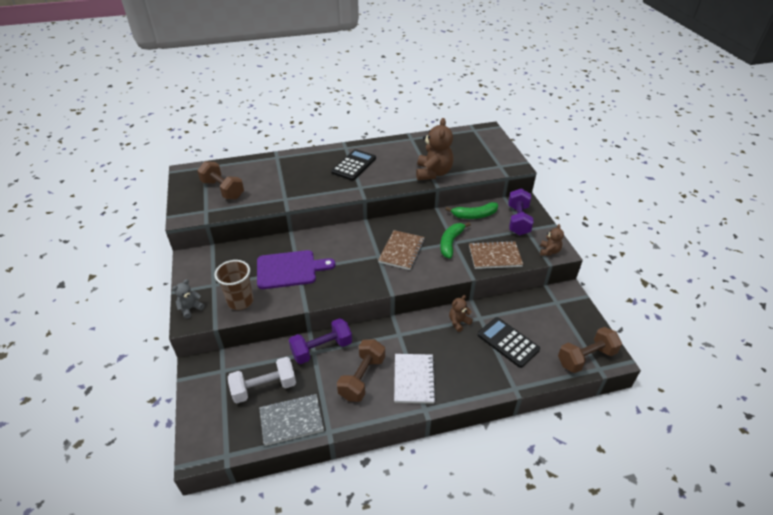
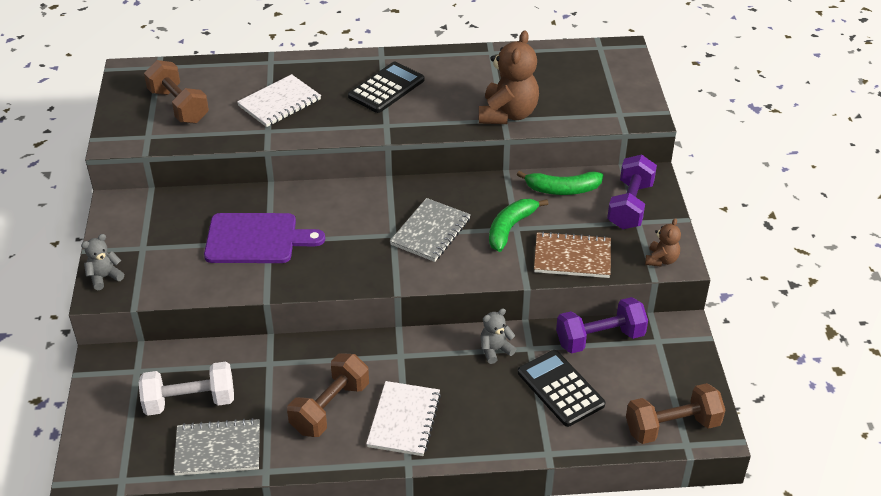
camera: 10 degrees right, 0 degrees up
brown cup [215,260,253,310] -> none
purple dumbbell [289,318,352,364] -> purple dumbbell moved to [556,297,648,353]
brown notebook [378,230,425,270] -> grey notebook [390,198,471,262]
brown teddy bear [449,295,473,332] -> grey teddy bear [480,308,516,364]
none -> white notebook [237,74,321,127]

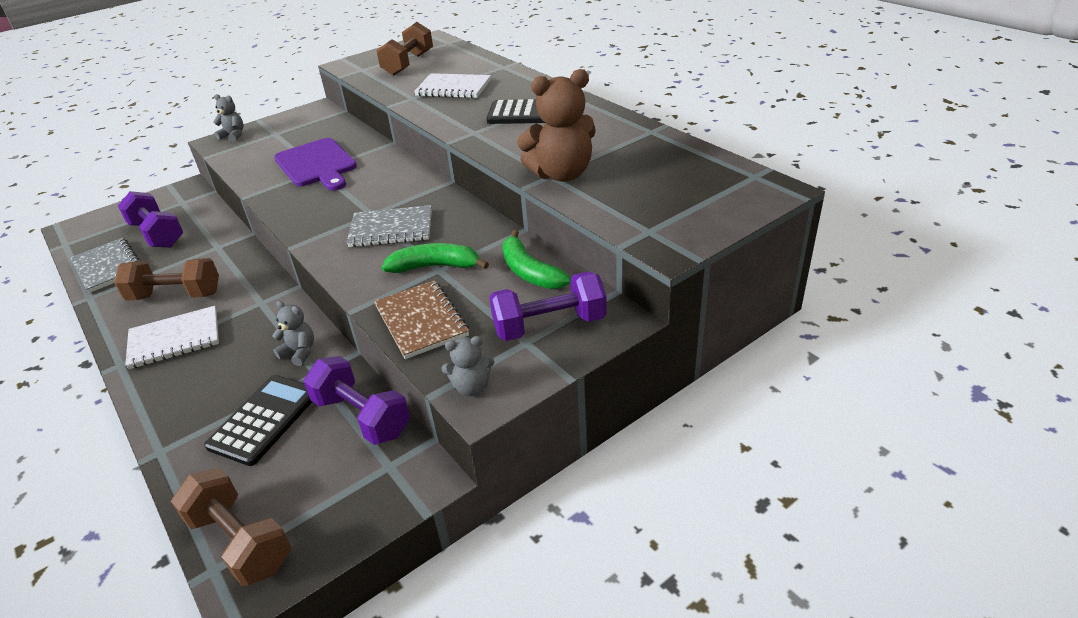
camera: 60 degrees right, 5 degrees down
white dumbbell [139,362,234,416] -> purple dumbbell [118,191,183,248]
brown teddy bear [645,218,681,267] -> grey teddy bear [441,336,494,396]

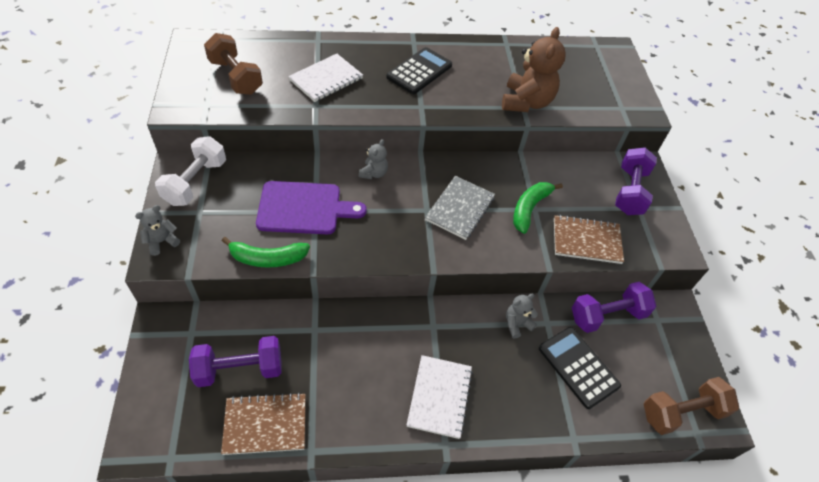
camera: 65 degrees left, 15 degrees up
grey notebook [70,238,140,293] -> brown notebook [221,393,306,455]
brown dumbbell [114,258,219,301] -> none
grey teddy bear [441,336,494,396] -> grey teddy bear moved to [359,139,388,179]
green banana [502,230,571,289] -> green banana moved to [222,237,310,268]
none -> white dumbbell [155,136,226,206]

